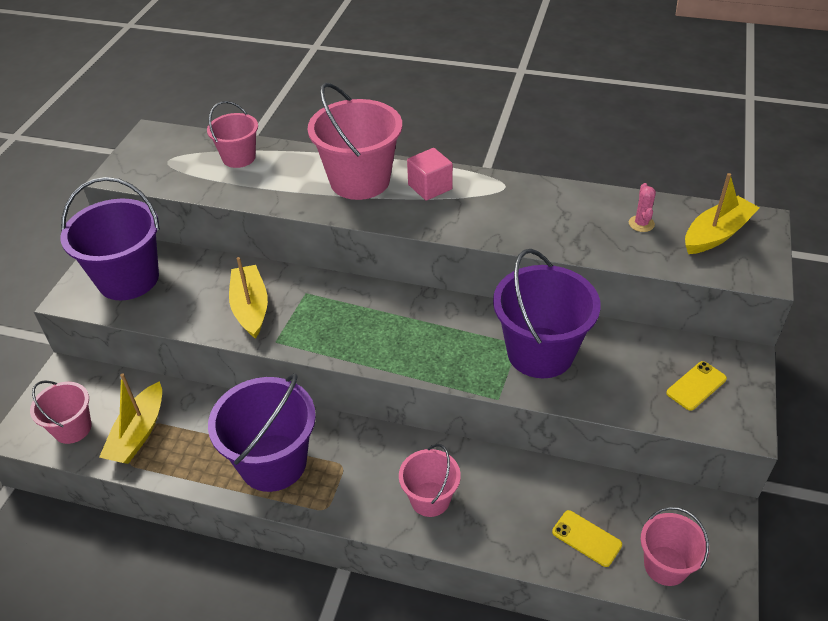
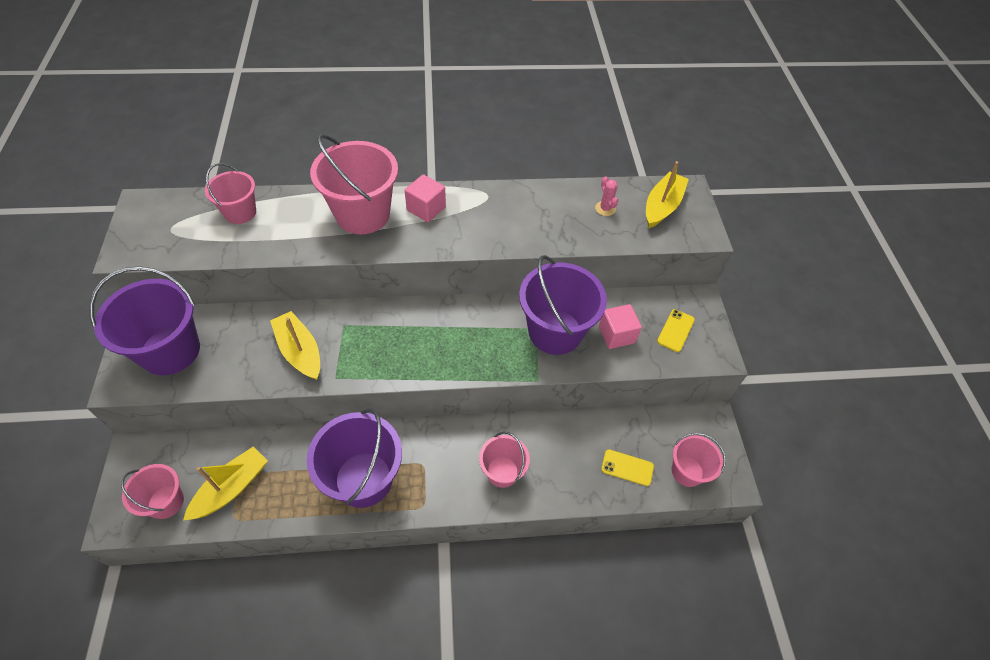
camera: 25 degrees left, 10 degrees up
yellow boat [99,374,162,464] -> yellow boat turned 135 degrees counterclockwise [183,446,268,521]
none -> pink cube [599,304,642,349]

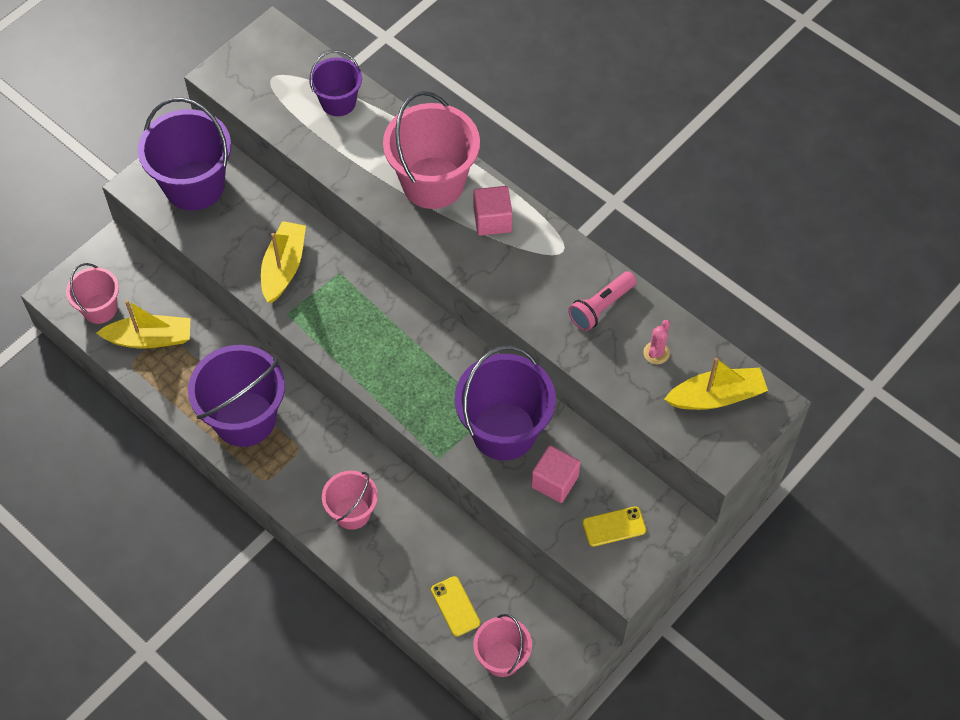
camera: 50 degrees right, 5 degrees up
pink bucket [205,163,256,224] -> purple bucket [309,50,362,116]
none -> pink flashlight [568,271,637,331]

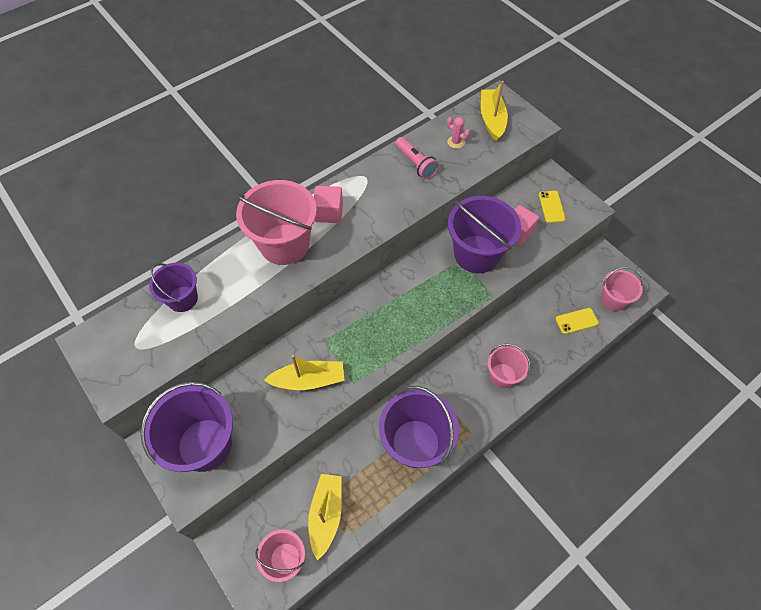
camera: 80 degrees left, 0 degrees up
yellow boat [261,221,306,303] -> yellow boat turned 150 degrees clockwise [264,355,345,390]

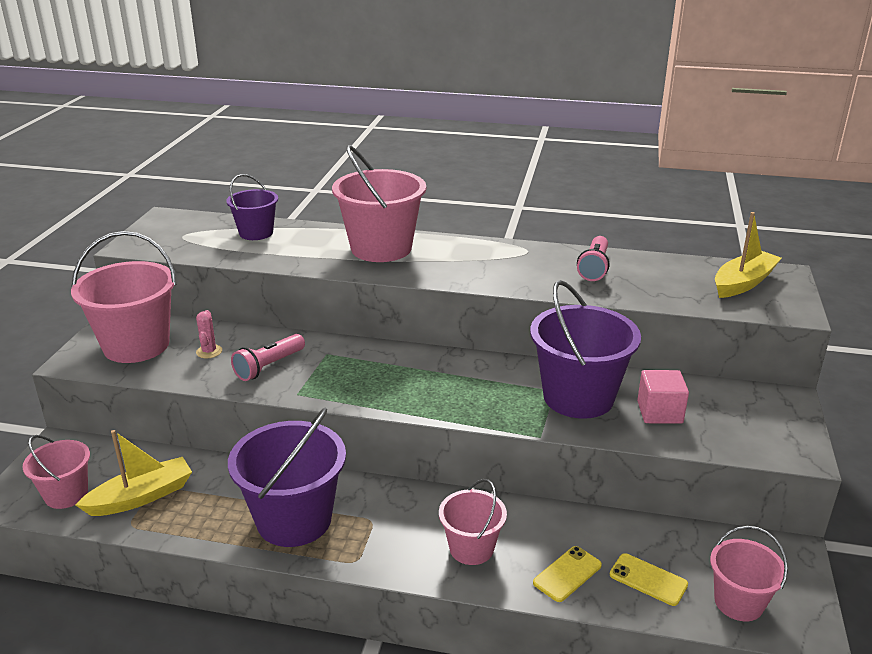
camera: 50 degrees right, 30 degrees down
purple bucket [140,382,233,472] -> pink bucket [71,231,177,363]
yellow boat [264,355,345,390] -> pink flashlight [231,334,305,381]
pink cube [314,186,343,223] -> none
pink cactus [447,117,470,149] -> pink cactus moved to [196,310,222,358]
yellow phone [539,191,566,223] -> yellow phone moved to [533,546,602,602]

